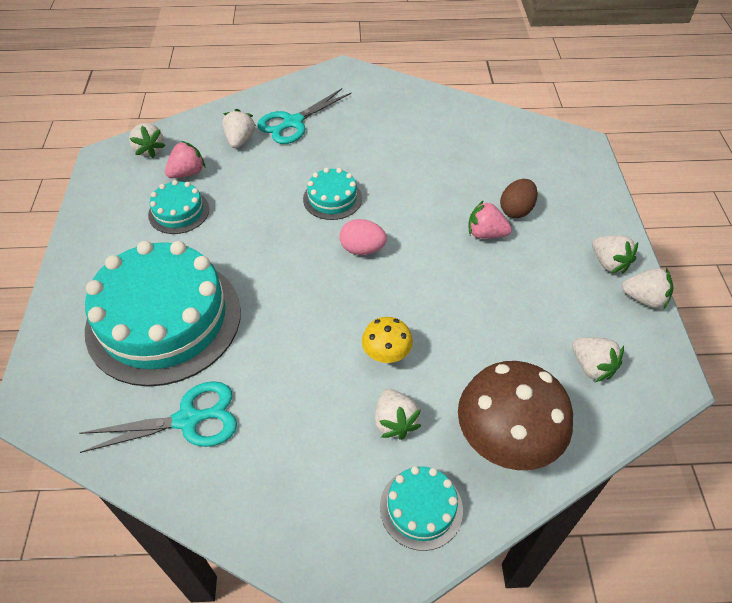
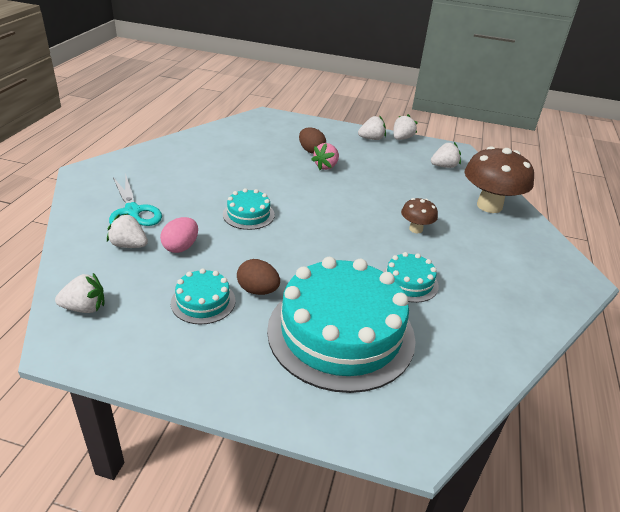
camera: 75 degrees left, 15 degrees down
turquoise scissors [79,381,237,453] -> none
pink strawberry [165,141,205,178] -> none
pink egg [339,219,387,255] -> pink egg moved to [160,217,198,253]
yellow mushroom [362,317,413,363] -> brown mushroom [401,198,438,233]
white strawberry [375,389,421,440] -> none
turquoise cake [380,466,463,551] -> turquoise cake moved to [382,252,439,303]
none -> brown egg [237,259,280,295]

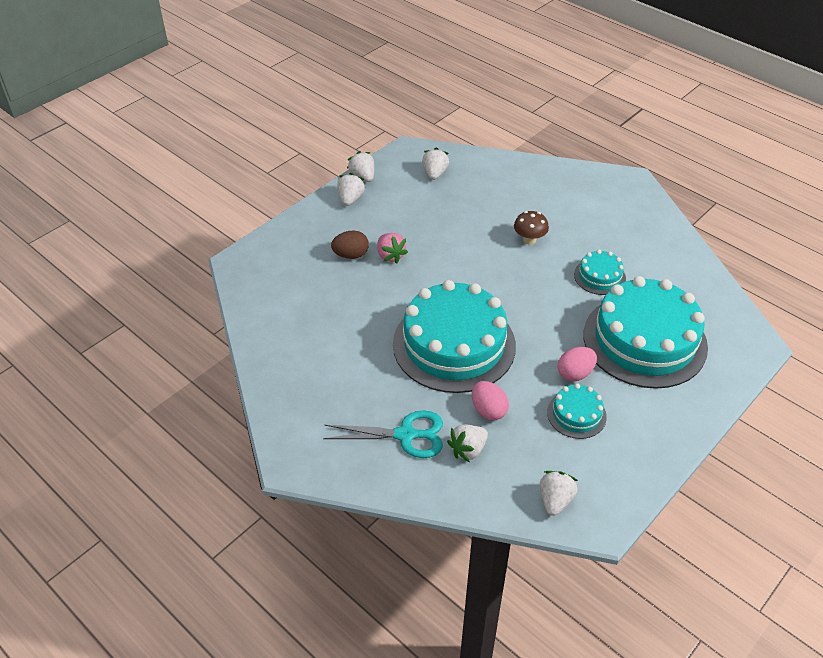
camera: 60 degrees left, 10 degrees up
turquoise cake [223,188,275,230] -> turquoise cake [393,280,516,393], size x2.23
brown egg [237,259,280,295] -> pink egg [558,347,597,381]
brown mushroom [464,146,534,213] -> none

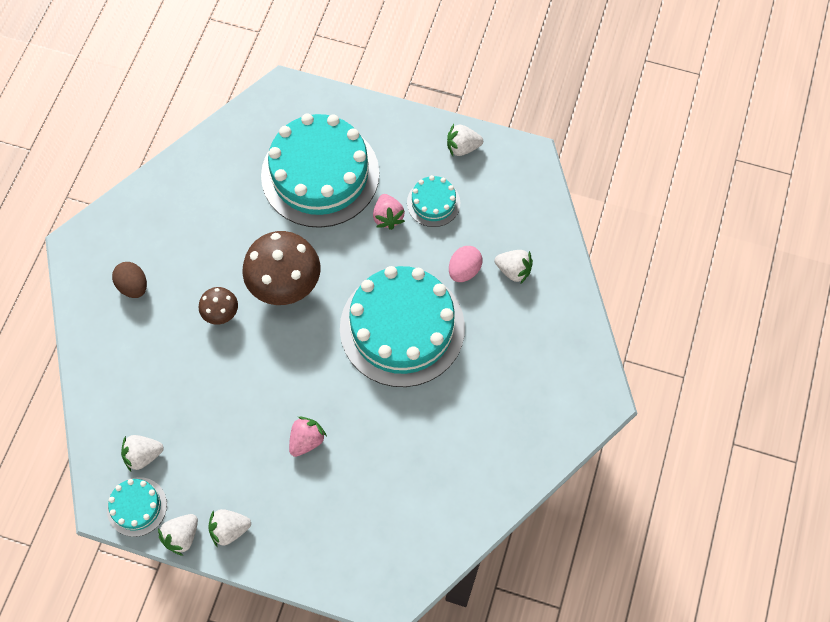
camera: 115 degrees left, 20 degrees up
turquoise scissors [323,410,443,458] -> none
brown egg [331,231,369,259] -> brown egg moved to [112,262,147,298]
white strawberry [540,471,578,516] -> white strawberry moved to [447,124,483,156]
pink egg [558,347,597,381] -> pink strawberry [373,194,405,230]
turquoise cake [574,250,626,295] -> turquoise cake moved to [107,477,167,537]
none -> brown mushroom [242,231,320,305]

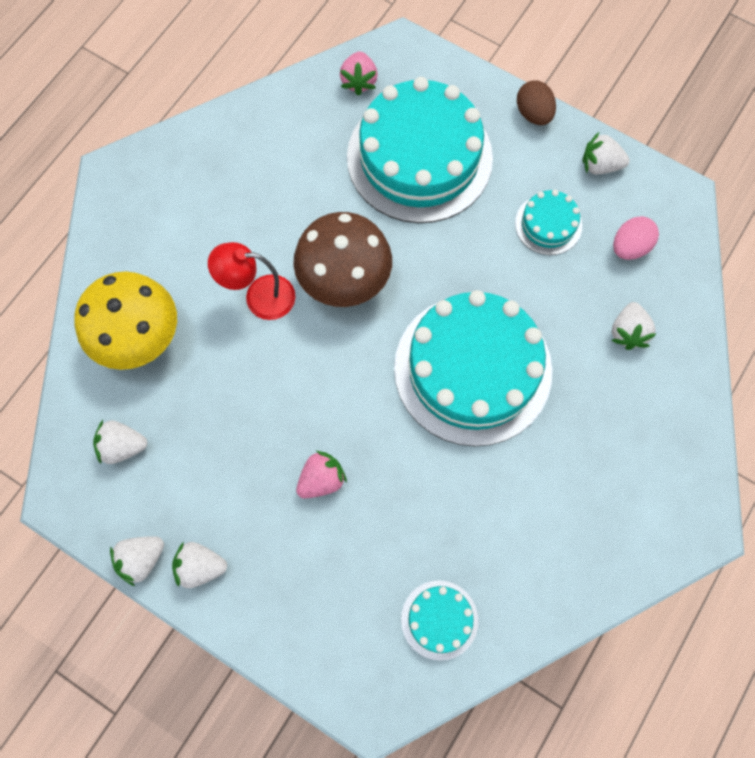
camera: 15 degrees right, 5 degrees up
turquoise cake [107,477,167,537] -> turquoise cake moved to [401,580,478,661]
brown egg [112,262,147,298] -> brown egg moved to [517,80,556,125]
brown mushroom [199,287,238,325] -> red lamp [208,242,295,320]
pink strawberry [373,194,405,230] -> pink strawberry moved to [340,51,378,96]
pink egg [449,246,483,282] -> pink egg moved to [613,216,659,260]
white strawberry [495,250,533,284] -> white strawberry turned 60 degrees clockwise [611,302,656,350]
none -> yellow mushroom [74,272,177,370]

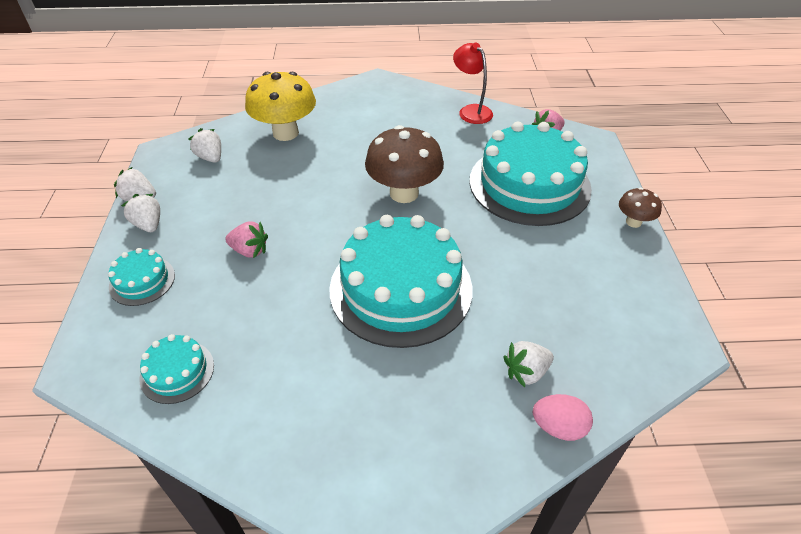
camera: 55 degrees right, 25 degrees down
red lamp [208,242,295,320] -> red lamp moved to [453,43,493,124]
turquoise cake [515,190,582,255] -> turquoise cake moved to [108,248,175,306]
brown egg [517,80,556,125] -> brown mushroom [619,187,662,228]
white strawberry [582,132,630,174] -> none
pink egg [613,216,659,260] -> pink egg moved to [533,394,593,441]

